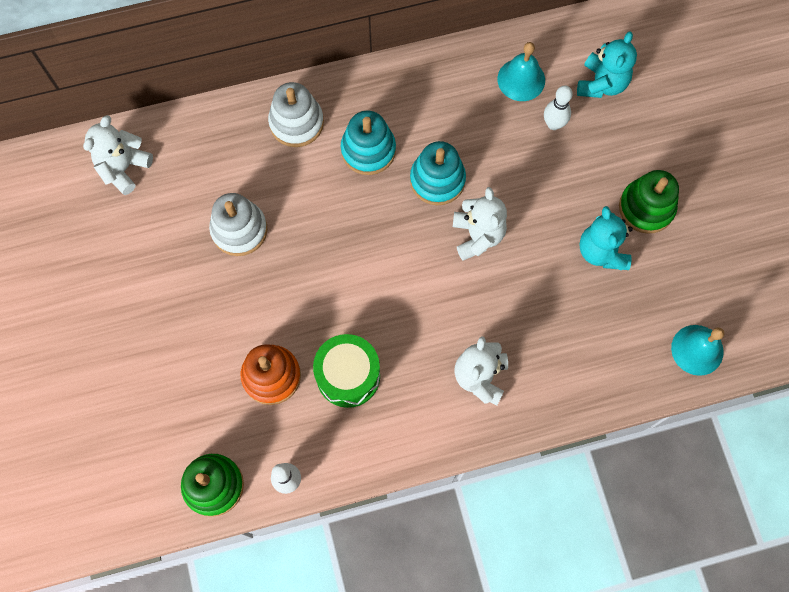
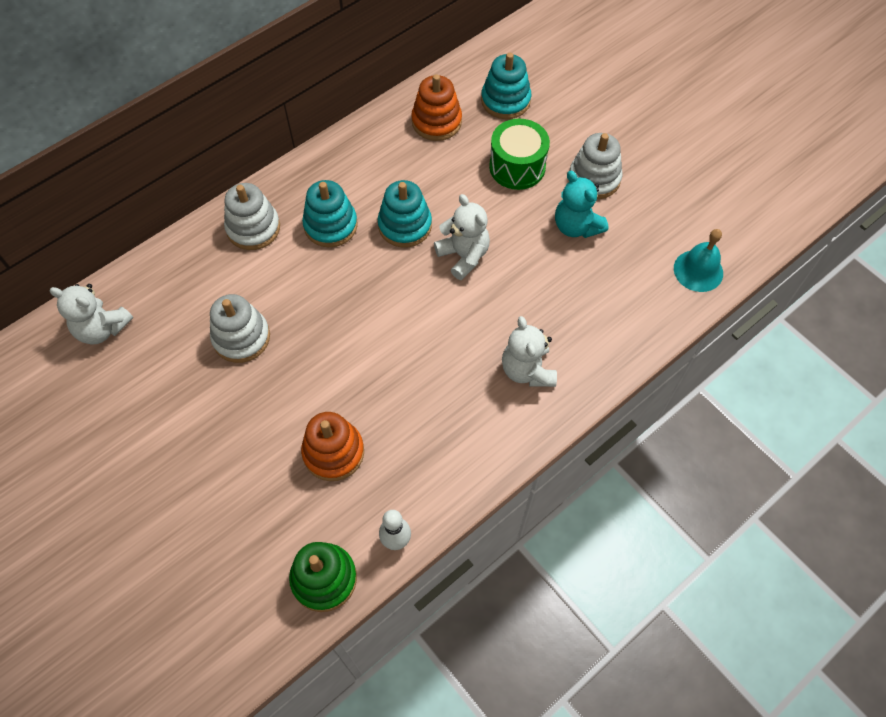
camera: 25 degrees left, 10 degrees down
white teddy bear [83,115,153,195] -> white teddy bear turned 75 degrees counterclockwise [49,284,133,345]
green drum [313,334,380,408] -> green drum moved to [489,119,550,190]
turquoise bell [498,42,545,101] -> orange stacking toy [411,74,462,141]
white bowling pin [544,85,573,130] -> none
turquoise teddy bear [577,31,637,98] -> turquoise stacking toy [481,53,531,119]
green stacking toy [619,170,679,234] -> white stacking toy [570,133,622,199]

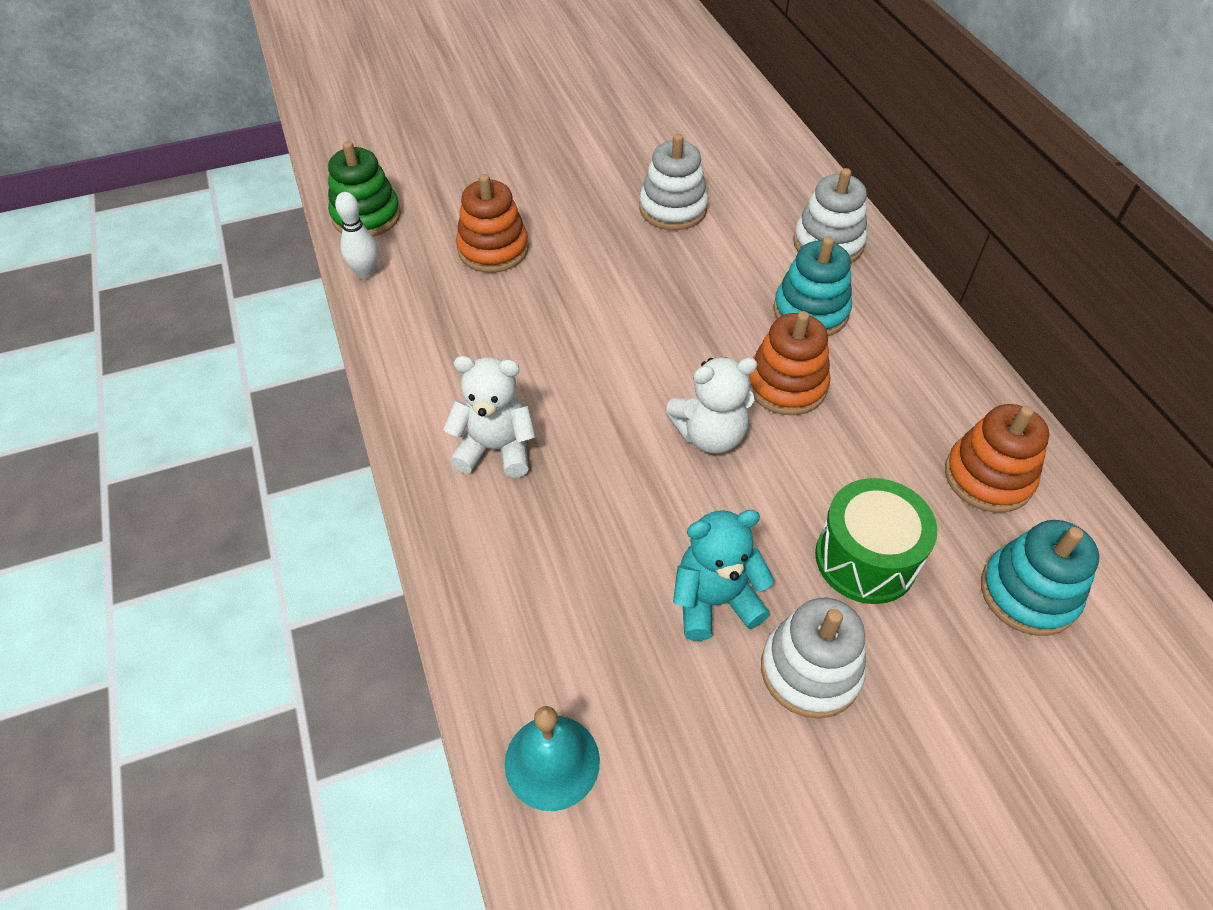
camera: 110 degrees right, 10 degrees down
white teddy bear [49,284,133,345] -> none
turquoise stacking toy [377,180,432,248] -> orange stacking toy [748,311,830,415]

